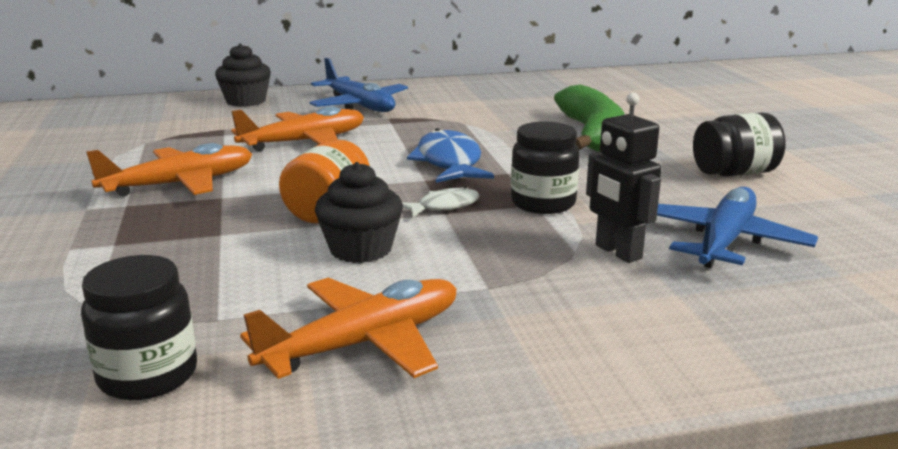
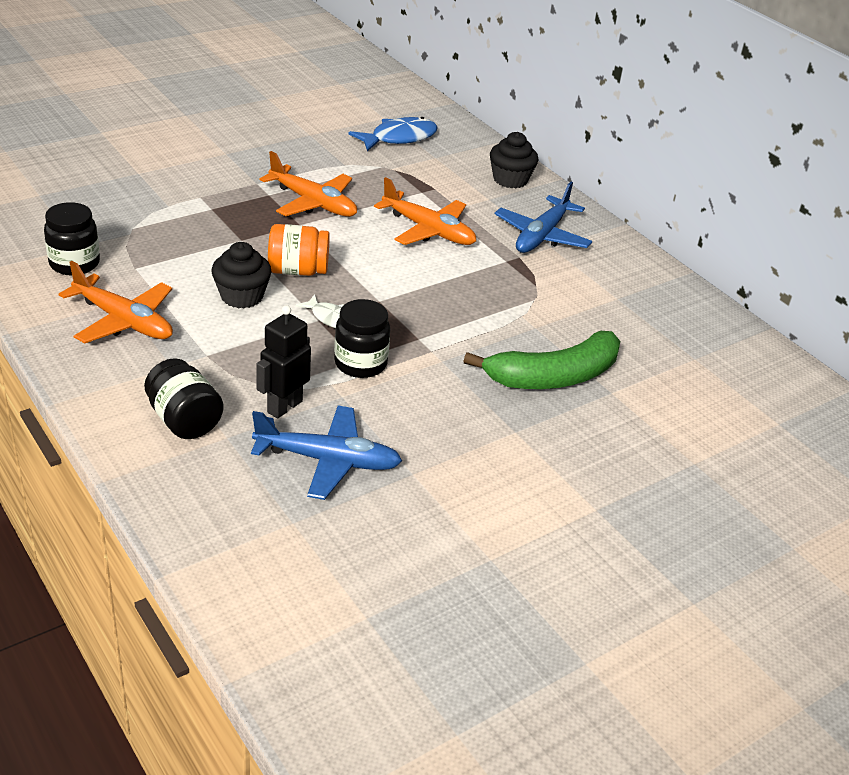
camera: 65 degrees right, 15 degrees up
blue fish [407,128,494,183] -> blue fish moved to [349,117,438,151]
black jar [693,113,786,177] -> black jar moved to [144,358,224,439]

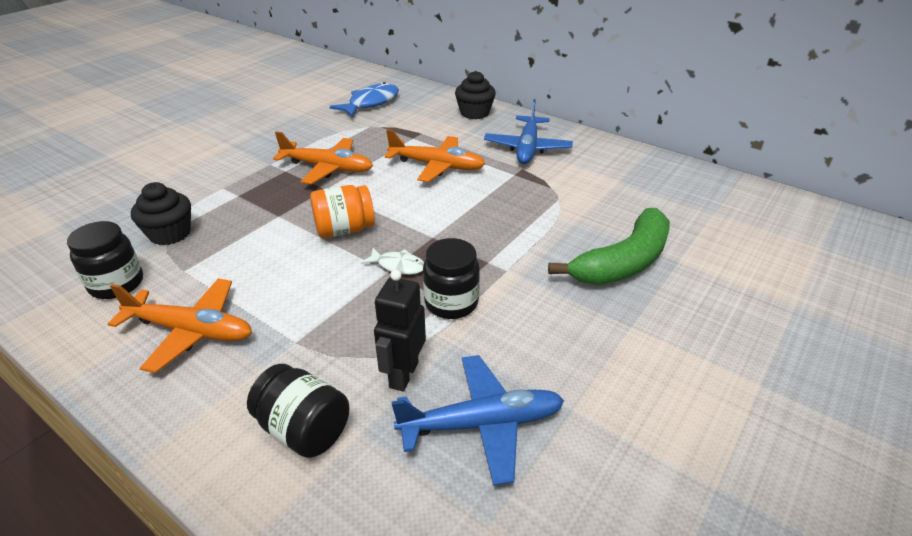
camera: 15 degrees left, 0 degrees up
black cupcake [211,242,272,308] -> black cupcake moved to [131,182,191,245]

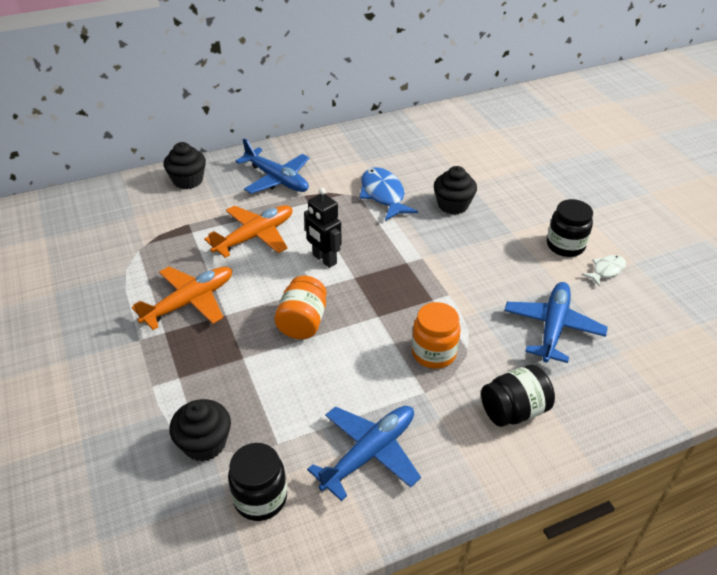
camera: 60 degrees left, 5 degrees up
orange plane [108,278,252,373] -> blue plane [307,406,421,501]
blue fish [330,82,399,117] -> blue fish moved to [359,167,418,221]
white fish [361,248,424,275] -> white fish moved to [582,255,626,286]
black robot [374,270,426,392] -> black robot moved to [304,188,342,268]
black jar [423,238,480,319] -> black jar moved to [547,199,593,257]
green banana [548,208,670,285] -> black cupcake [434,166,477,215]
none -> orange jar [412,302,461,369]

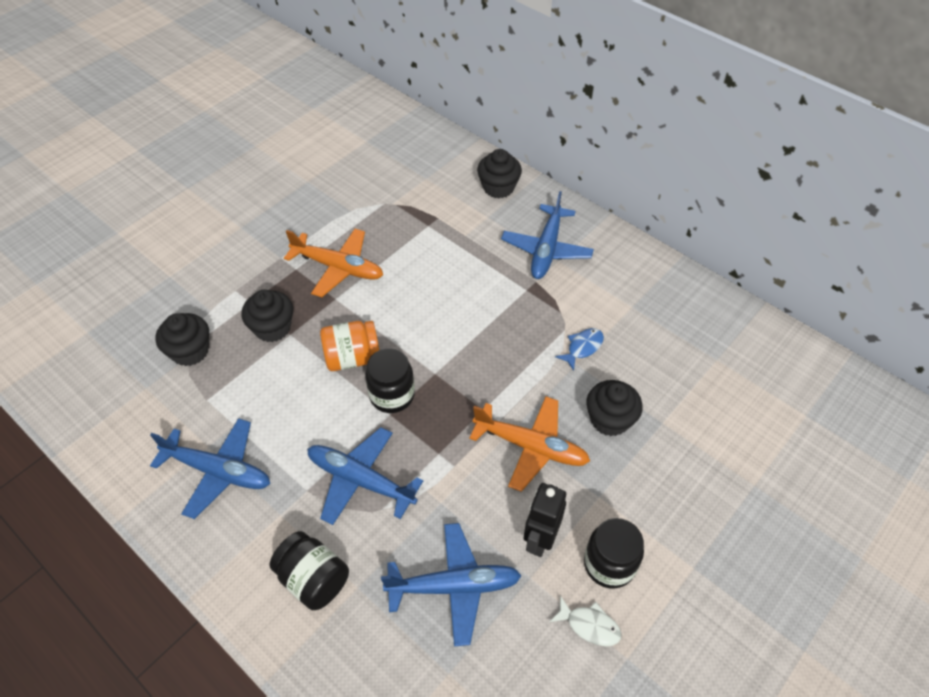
camera: 65 degrees right, 10 degrees up
orange plane [204,205,292,258] -> orange plane moved to [469,396,590,492]
black jar [228,443,287,521] -> black jar moved to [365,348,415,413]
black robot [304,188,342,268] -> black robot moved to [524,483,566,557]
blue fish [359,167,418,221] -> blue fish [555,328,604,371], size x0.57
orange jar [412,302,461,369] -> blue plane [307,427,423,525]
none -> black cupcake [241,290,293,342]

